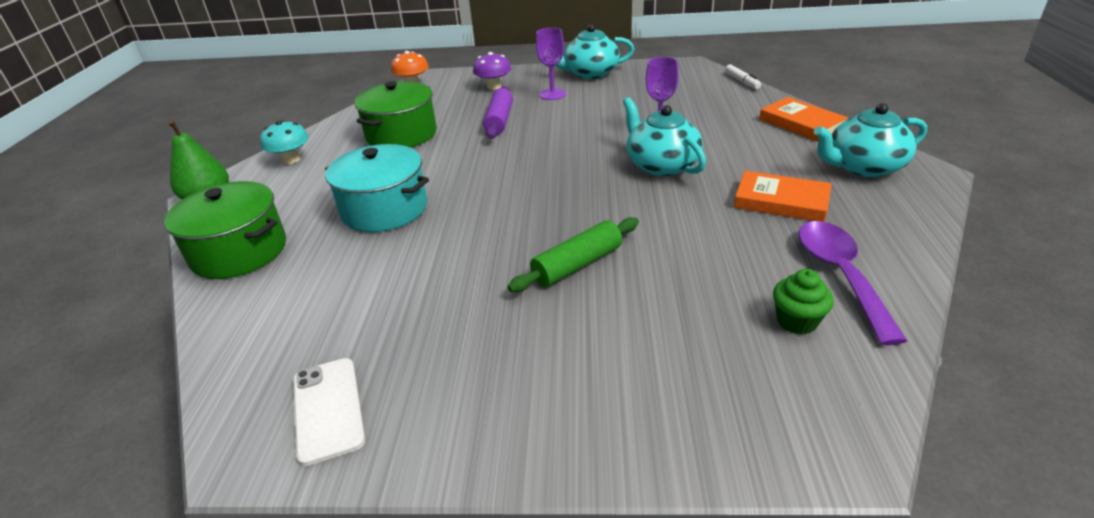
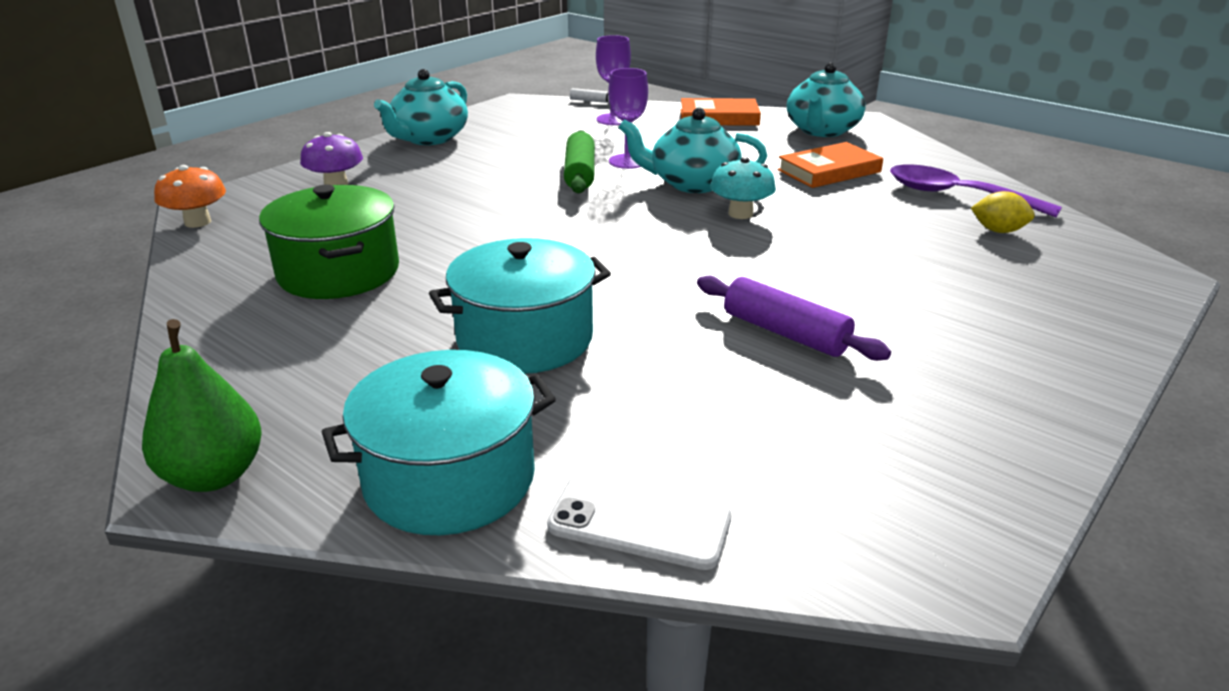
camera: 55 degrees left, 5 degrees down
green pot [164,181,286,279] -> turquoise pot [322,350,556,535]
turquoise mushroom [260,121,309,164] -> turquoise mushroom moved to [710,157,776,219]
white phone [293,358,365,466] -> white phone moved to [547,474,731,570]
purple rolling pin [483,86,513,139] -> purple rolling pin moved to [697,276,891,361]
green rolling pin [508,217,639,292] -> green rolling pin moved to [564,130,595,193]
purple goblet [536,28,566,100] -> purple goblet moved to [596,35,631,125]
green cupcake [773,269,834,335] -> yellow lemon [971,191,1035,233]

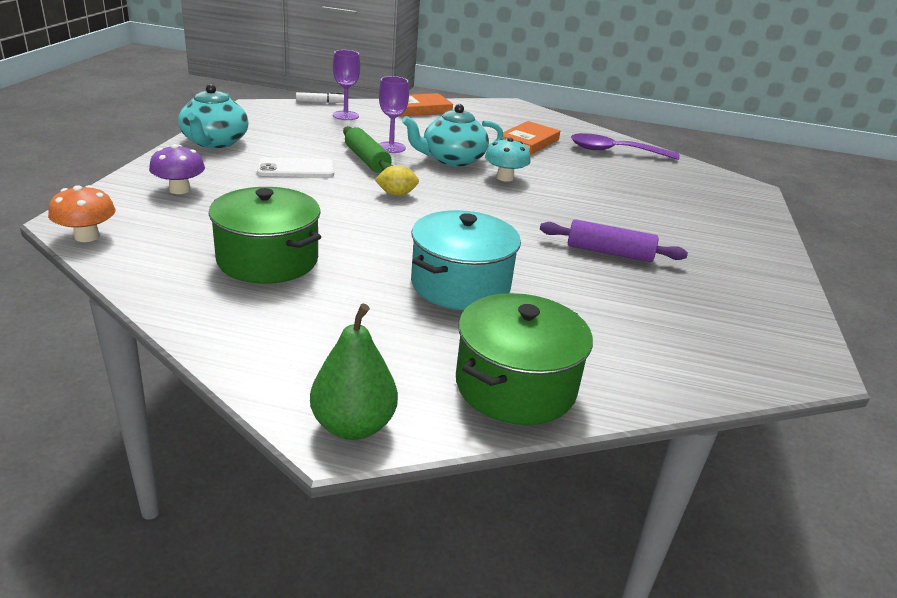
camera: 30 degrees left, 0 degrees up
turquoise pot [322,350,556,535] -> green pot [456,293,593,425]
white phone [547,474,731,570] -> white phone moved to [257,157,334,177]
turquoise teapot [787,62,866,137] -> none
yellow lemon [971,191,1035,233] -> yellow lemon moved to [375,165,419,196]

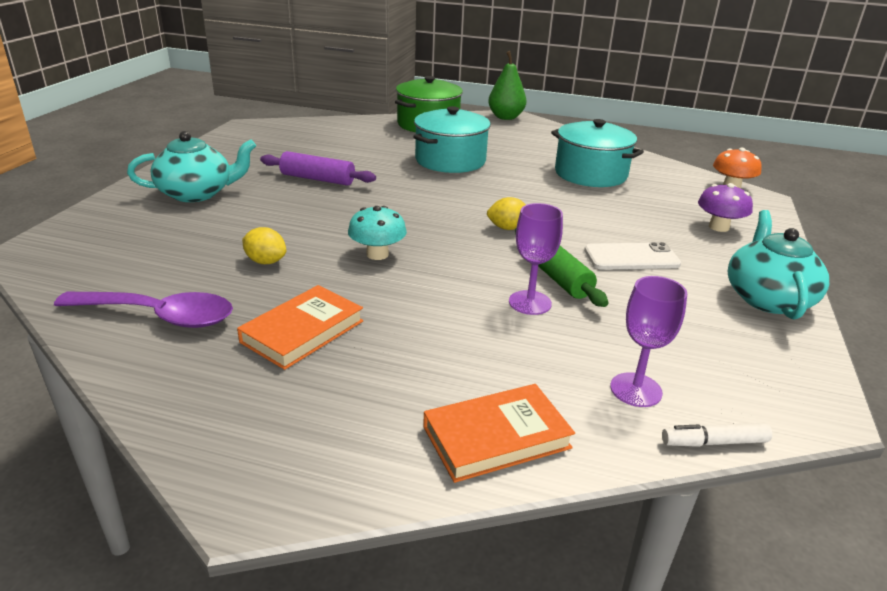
camera: 175 degrees left, 0 degrees up
green pot [209,187,321,284] -> turquoise pot [551,119,644,187]
turquoise teapot [402,104,503,167] -> turquoise teapot moved to [127,131,256,202]
none -> yellow lemon [242,227,286,264]

